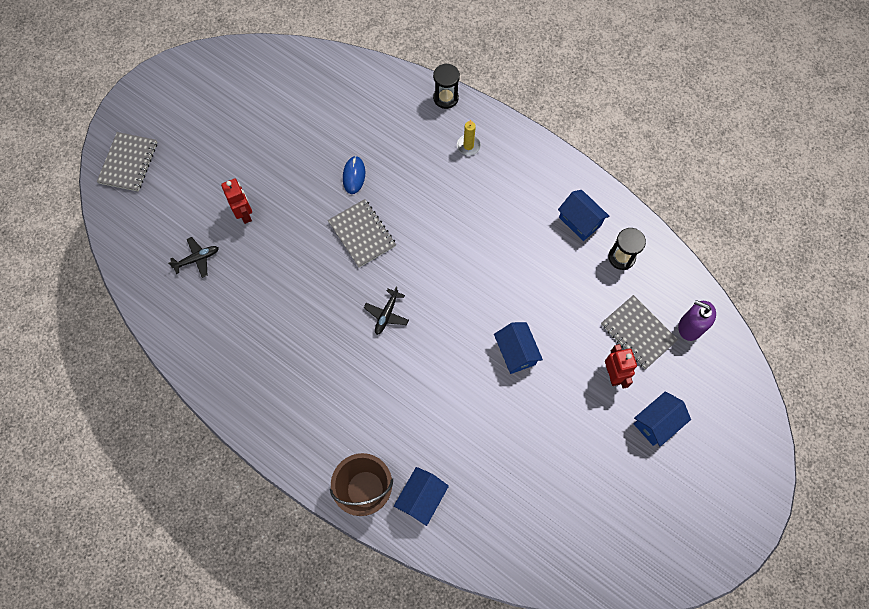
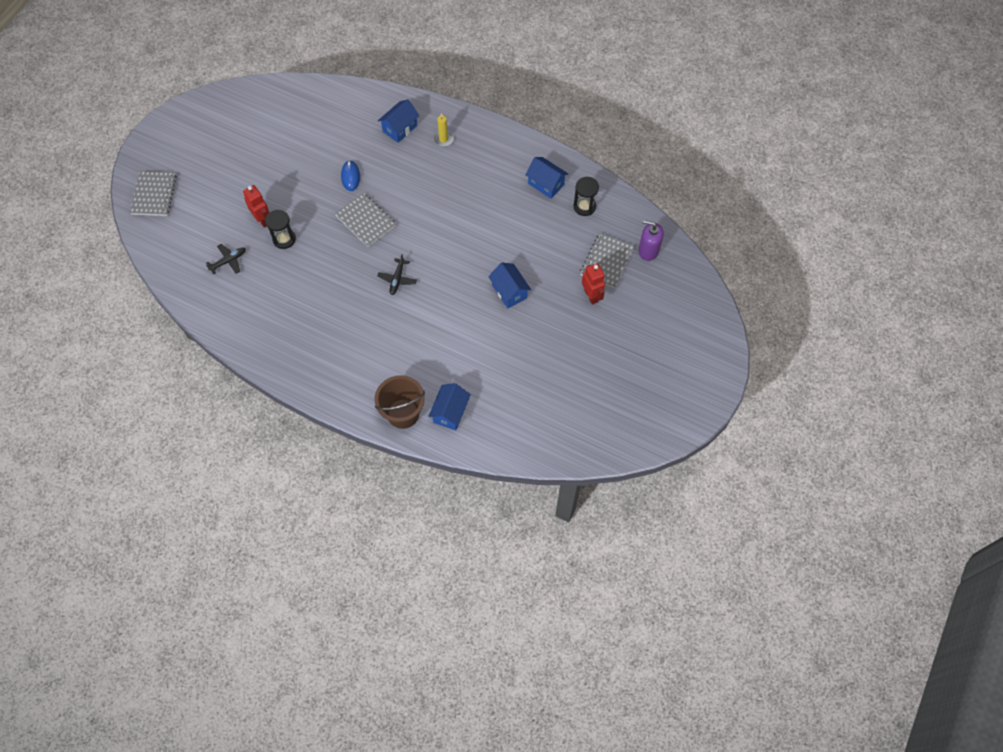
camera: 10 degrees left, 5 degrees down
black hourglass [433,63,460,109] -> black hourglass moved to [265,210,296,249]
grey notebook [601,295,678,369] -> grey notebook turned 75 degrees clockwise [580,233,634,288]
blue house [634,391,691,447] -> blue house moved to [378,99,419,143]

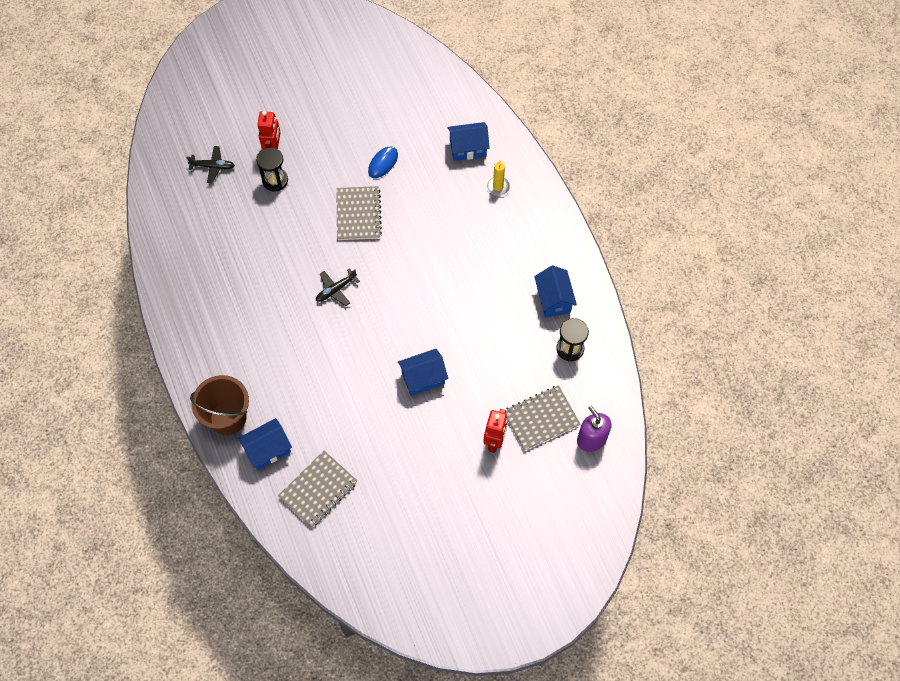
camera: 40 degrees right, 0 degrees up
grey notebook [130,171,177,216] -> grey notebook moved to [278,450,357,528]
blue house [488,262,531,308] -> blue house turned 60 degrees clockwise [398,349,448,396]

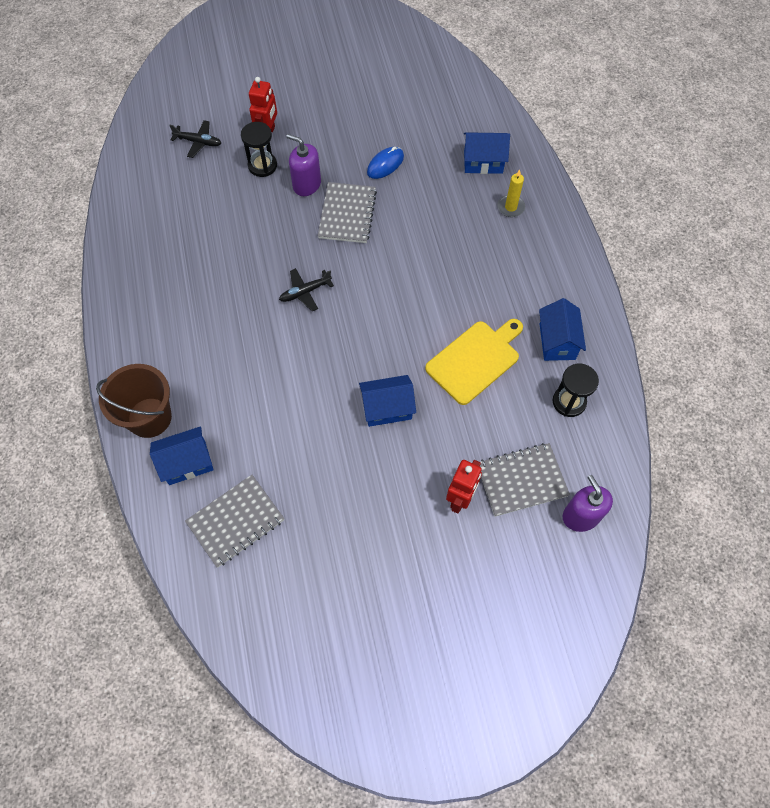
camera: 10 degrees right, 0 degrees up
none -> purple soap dispenser [286,134,321,196]
none -> yellow cutting board [425,319,523,405]

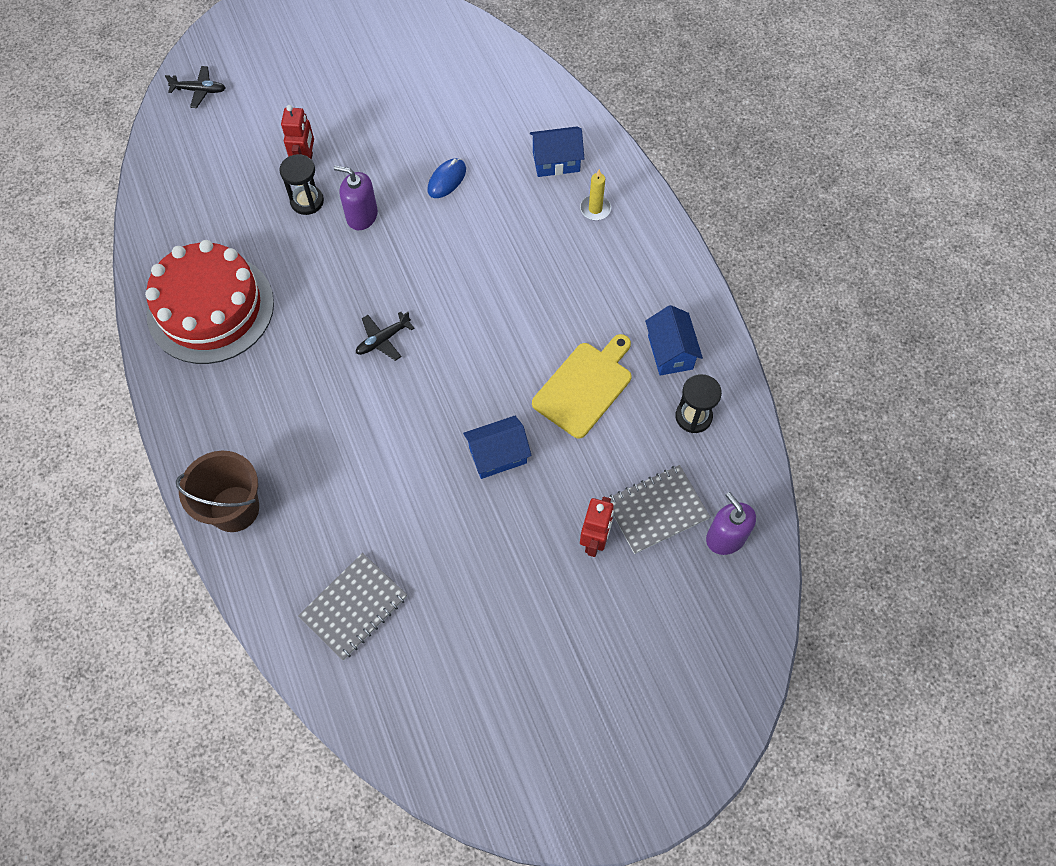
camera: 10 degrees left, 0 degrees up
blue house [150,426,214,485] -> none
black plane [169,120,221,158] -> black plane moved to [165,66,225,108]
grey notebook [318,182,377,243] -> none
none -> red cake [145,240,274,364]

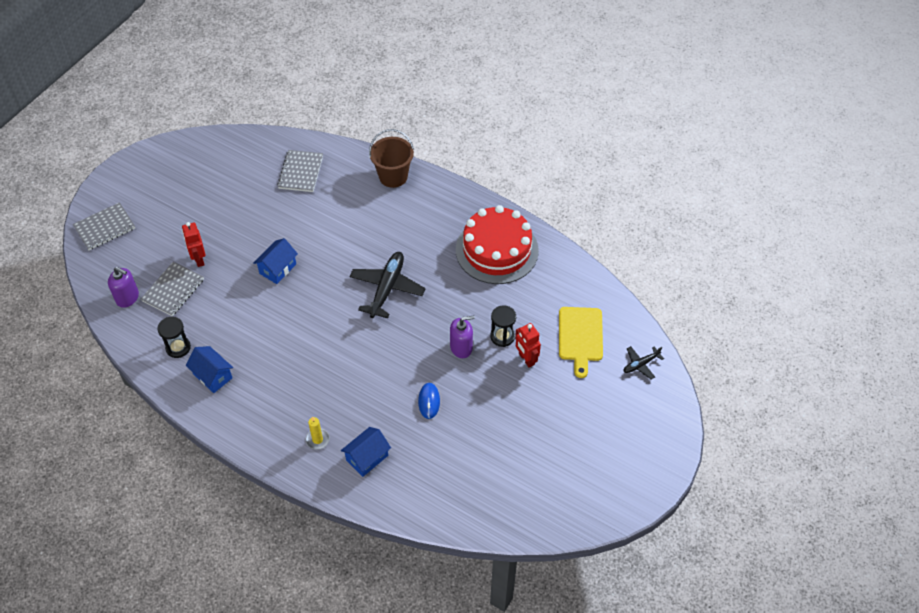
camera: 145 degrees right, 10 degrees down
black plane [356,312,415,361] -> black plane [349,252,426,318], size x1.93
yellow cutting board [532,334,632,439] -> yellow cutting board moved to [559,307,603,378]
none -> grey notebook [73,202,135,250]

